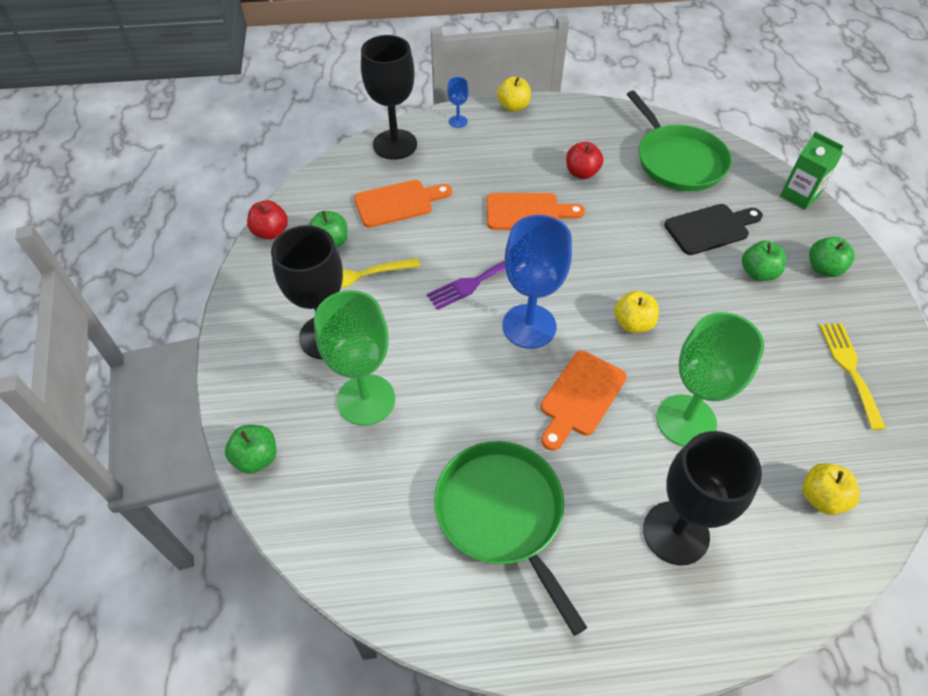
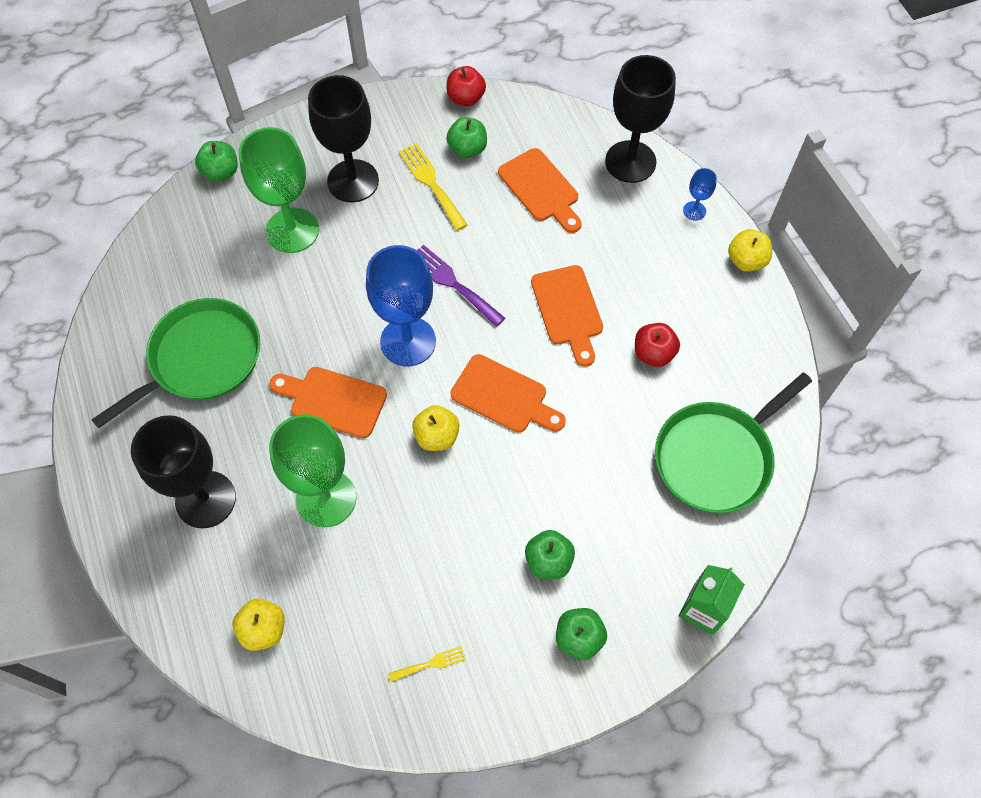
camera: 75 degrees right, 10 degrees up
black cutting board [665,204,763,255] -> none
yellow fork [820,323,886,430] -> yellow fork [388,646,466,682], size x0.55
none -> orange cutting board [450,354,566,433]

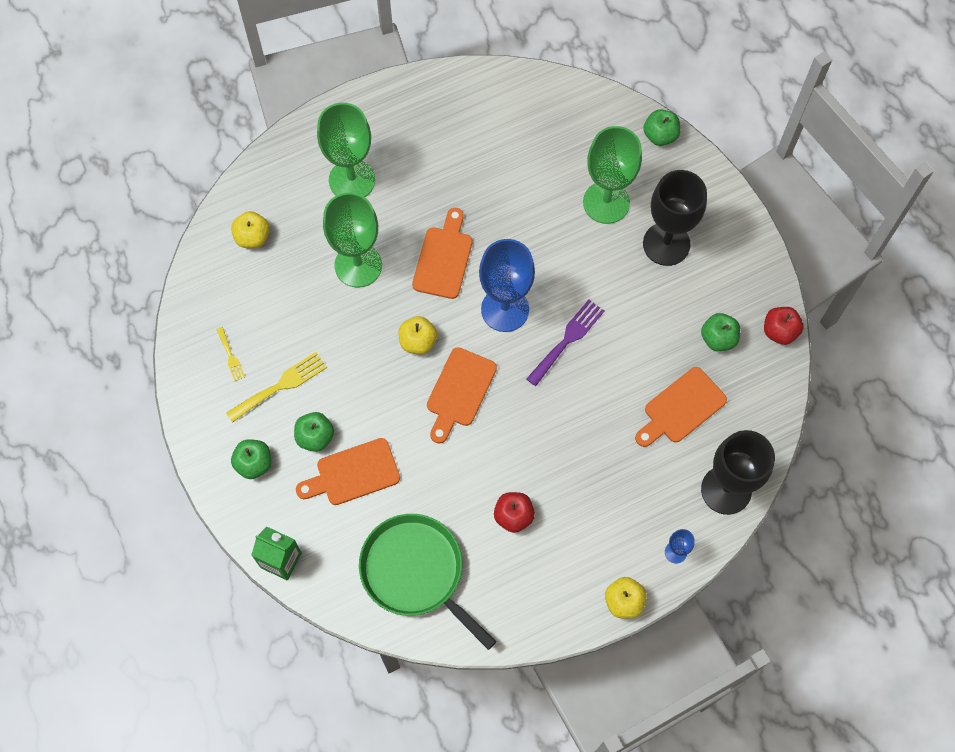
camera: 85 degrees right, 5 degrees up
green pan [91,298,260,429] -> none
black goblet [131,415,236,528] -> green goblet [317,103,375,197]
yellow fork [398,143,468,231] -> yellow fork moved to [226,352,327,423]
orange cutting board [531,265,603,367] -> orange cutting board moved to [296,438,400,505]

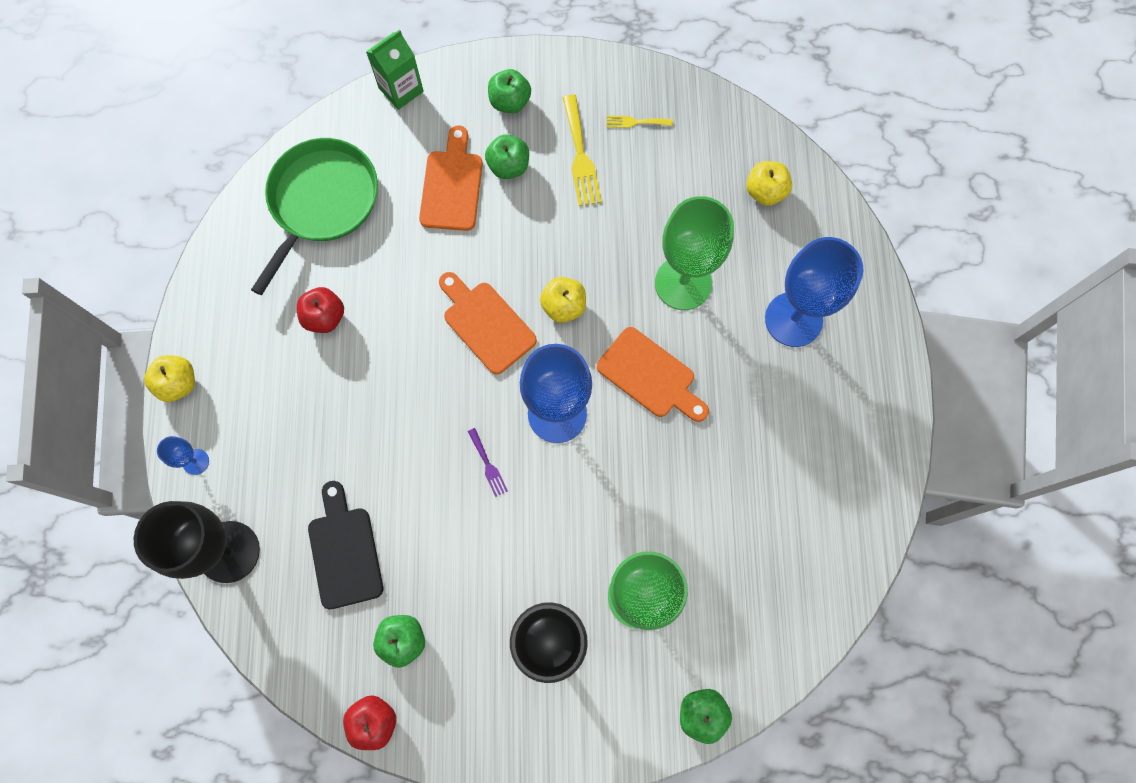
camera: 115 degrees right, 5 degrees up
green goblet [317,103,375,197] -> blue goblet [765,237,863,347]
green pan [359,514,497,650] -> green pan turned 45 degrees counterclockwise [251,138,378,295]
purple fork [526,300,604,386] -> purple fork [468,428,508,497], size x0.55
orange cutting board [635,367,727,447] -> black cutting board [308,481,383,609]

